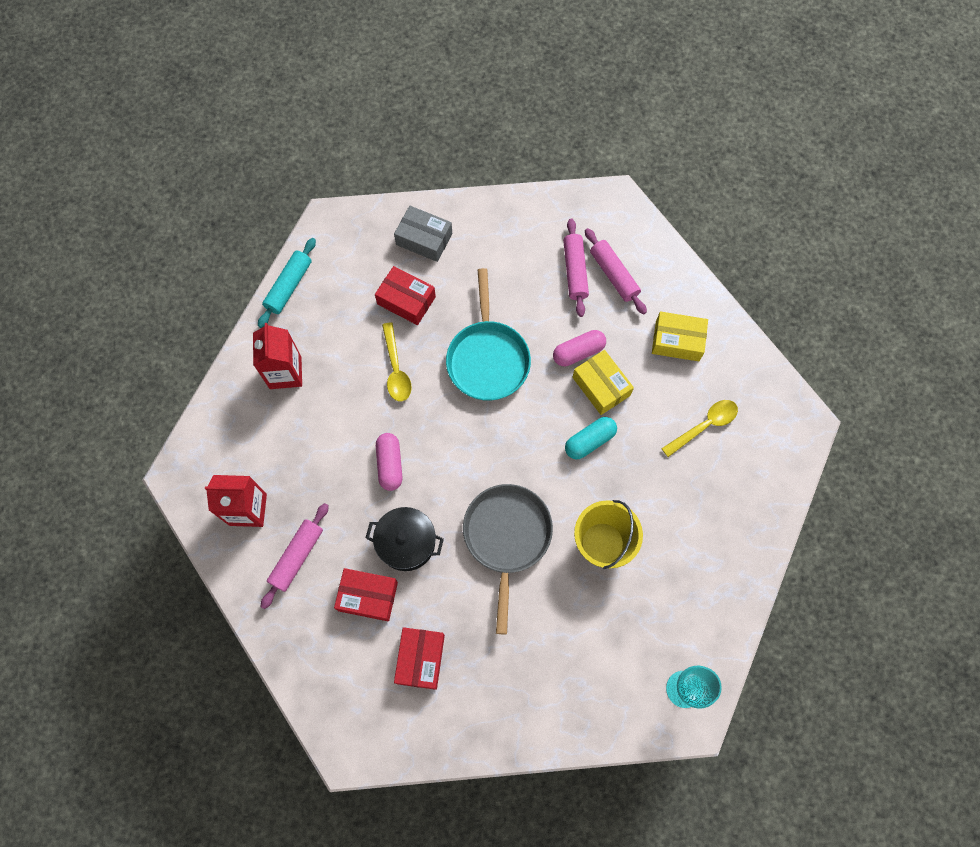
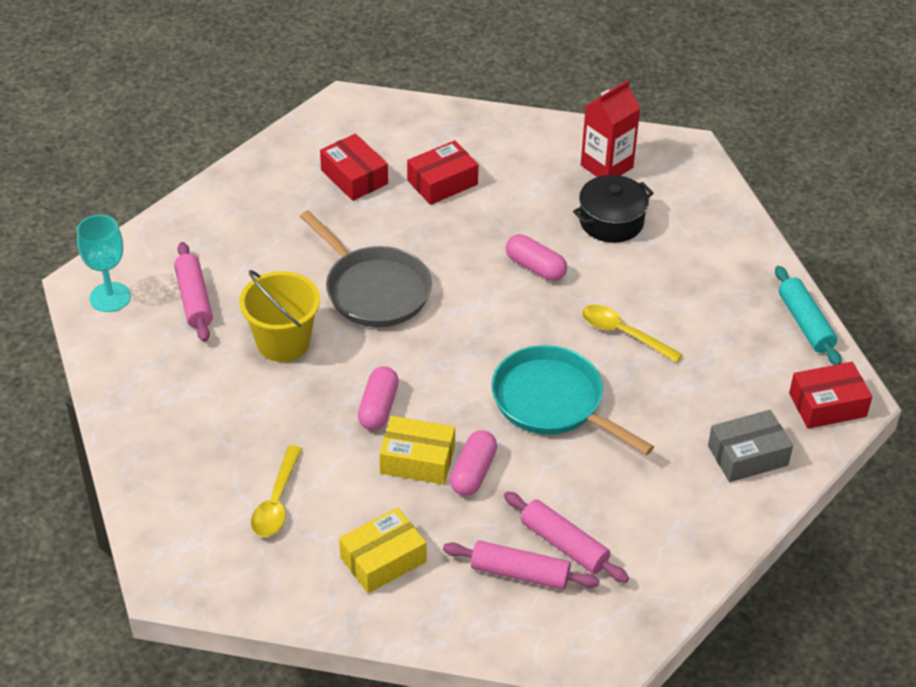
camera: 135 degrees right, 25 degrees down
red carton [253,323,302,389] -> none
pink rolling pin [260,503,329,609] -> pink rolling pin moved to [174,242,213,342]
black pot [366,507,444,571] -> black pot moved to [573,175,654,243]
red box [375,266,436,325] -> red box moved to [789,362,872,429]
turquoise capsule [565,417,617,459] -> pink capsule [358,366,399,430]

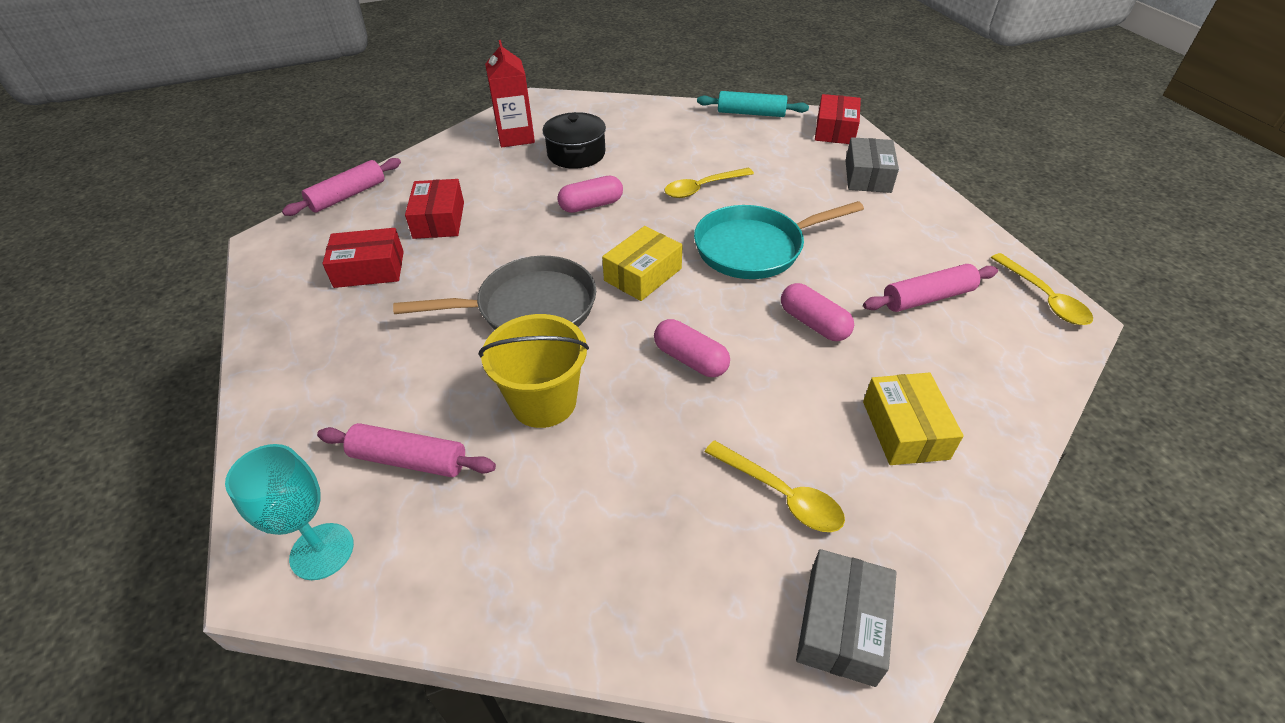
camera: 60 degrees left, 0 degrees up
yellow box [379,416,455,484] -> yellow box moved to [602,226,683,301]
pink rolling pin [443,541,600,590] -> pink rolling pin moved to [282,158,401,216]
none -> grey box [796,549,897,687]
none -> yellow spoon [991,253,1093,325]

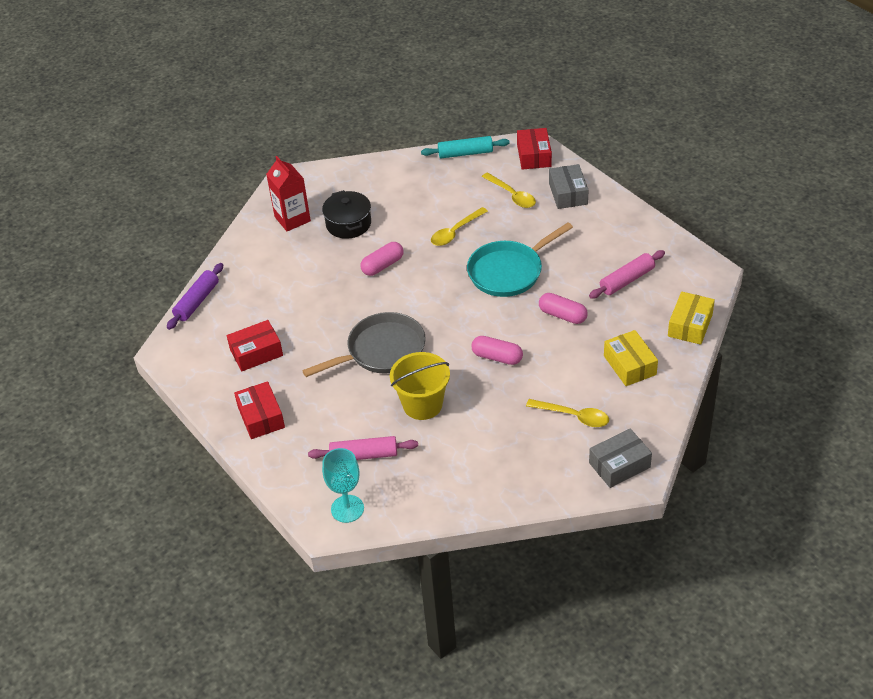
camera: 15 degrees left, 0 degrees up
pink rolling pin [282,158,401,216] -> purple rolling pin [167,263,223,330]
red box [405,179,464,239] -> red box moved to [234,381,285,439]
yellow box [602,226,683,301] -> yellow box moved to [668,292,715,345]
grey box [796,549,897,687] -> grey box turned 60 degrees clockwise [589,428,652,488]
yellow spoon [991,253,1093,325] -> yellow spoon moved to [482,172,536,208]

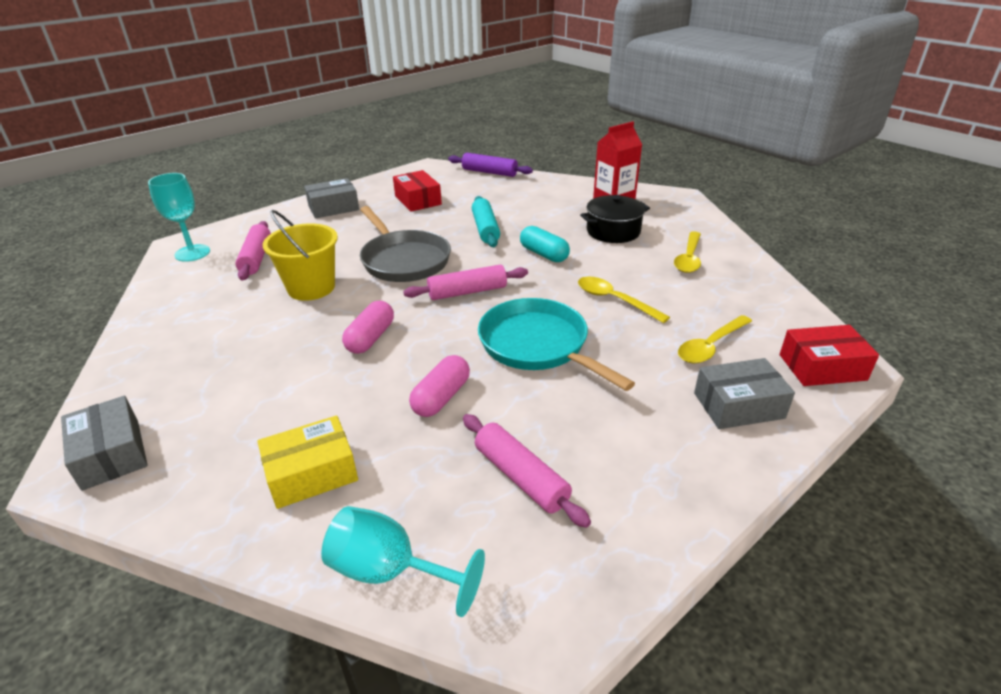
camera: 85 degrees right, 10 degrees down
red box [234,381,285,439] -> grey box [304,178,359,218]
pink capsule [360,242,404,276] -> turquoise capsule [520,226,570,262]
turquoise rolling pin [421,136,510,158] -> turquoise rolling pin moved to [472,196,500,247]
yellow spoon [526,399,609,427] -> yellow spoon moved to [674,231,701,273]
yellow box [668,292,715,345] -> turquoise goblet [321,506,485,617]
none -> pink rolling pin [403,265,528,300]

